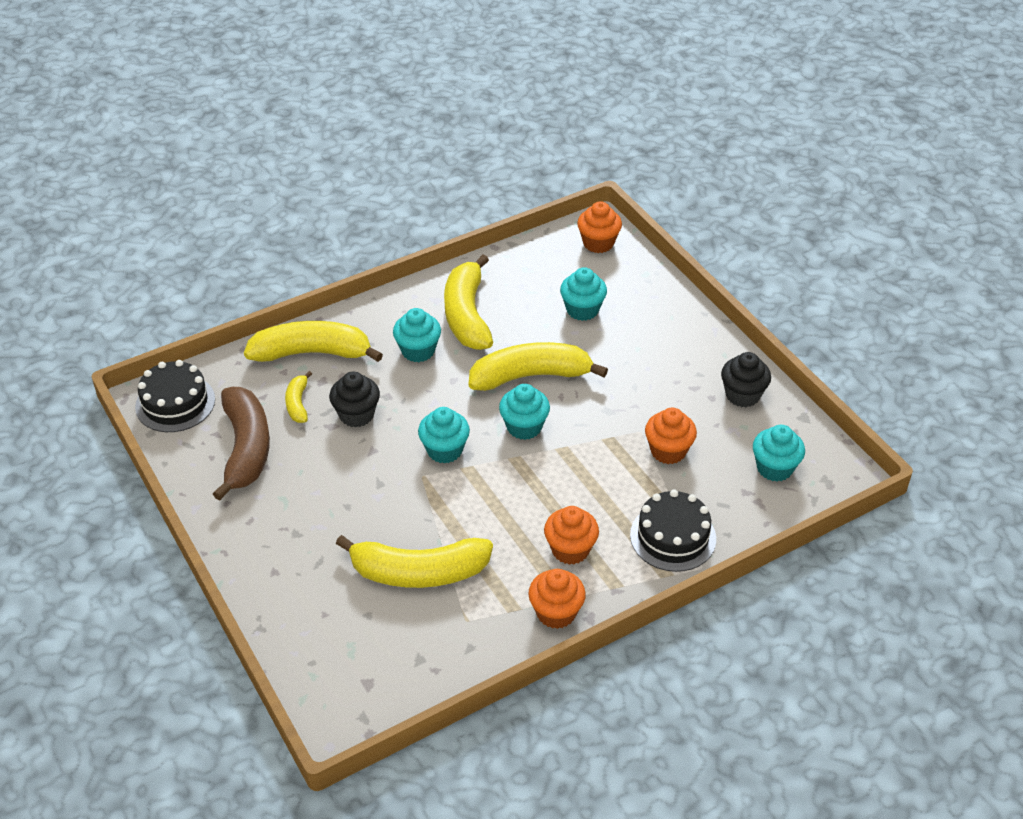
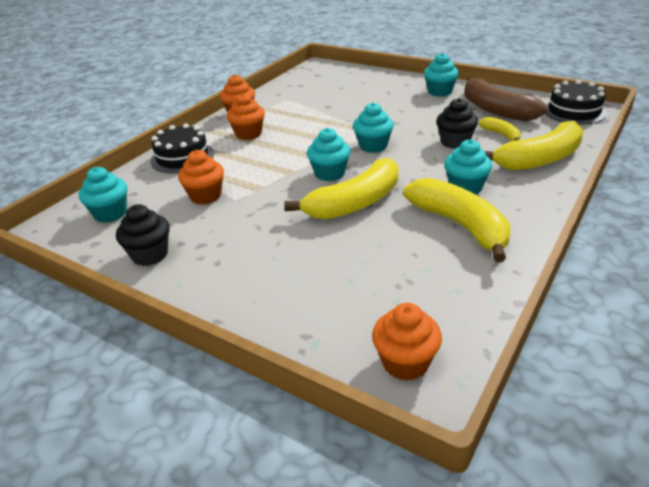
camera: 155 degrees right, 10 degrees down
yellow banana [336,535,493,588] -> none
turquoise cupcake [560,267,607,321] -> turquoise cupcake moved to [424,53,459,97]

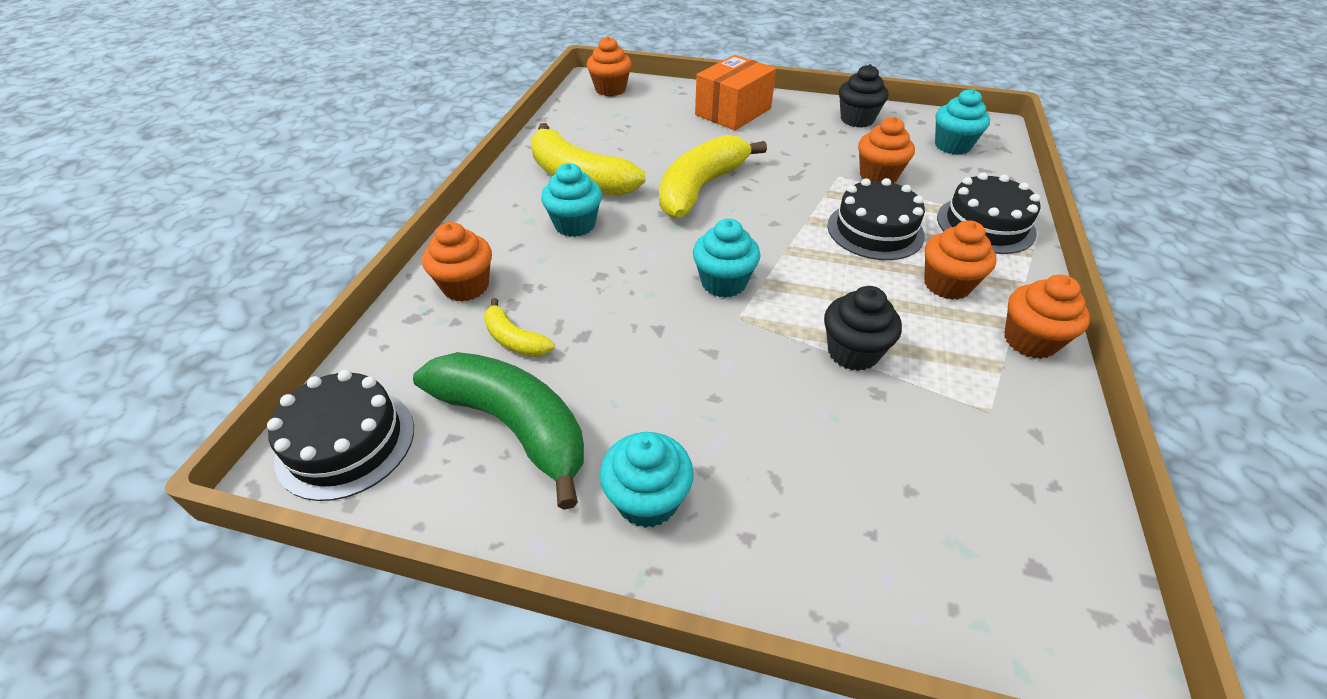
camera: 160 degrees right, 10 degrees up
turquoise cupcake [307,128,351,181] -> none
black cupcake [436,98,478,149] -> black cupcake moved to [824,286,902,371]
brown banana [464,77,548,121] -> green banana [413,352,584,510]
yellow banana [485,121,584,171] -> orange cupcake [422,222,492,302]
none -> orange box [695,55,776,131]
none -> black cake [827,178,925,260]

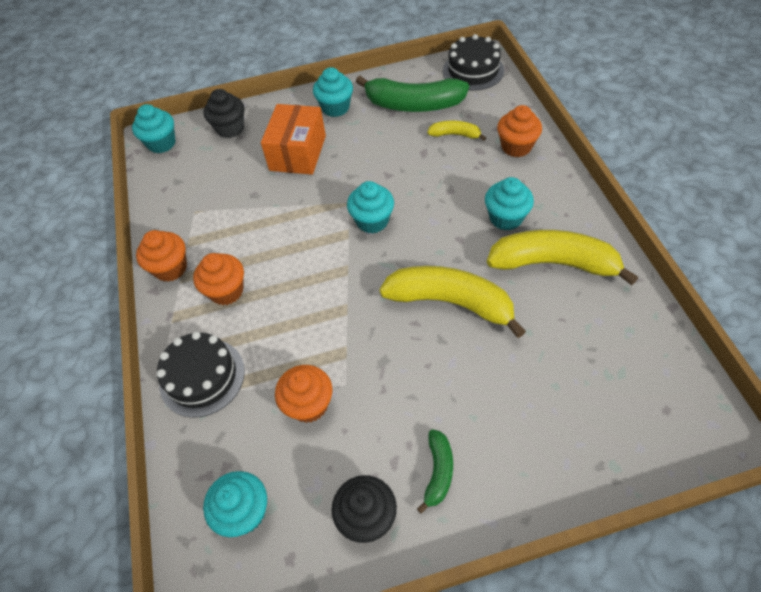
camera: 155 degrees right, 10 degrees up
orange cupcake [587,36,632,96] -> none
yellow banana [659,135,767,219] -> yellow banana turned 75 degrees counterclockwise [379,266,526,338]
orange box [695,55,776,131] -> orange box moved to [261,104,326,175]
black cupcake [824,286,902,371] -> black cupcake moved to [203,89,244,138]
black cake [827,178,925,260] -> none
none -> turquoise cupcake [132,104,176,153]
none -> green banana [417,429,453,514]

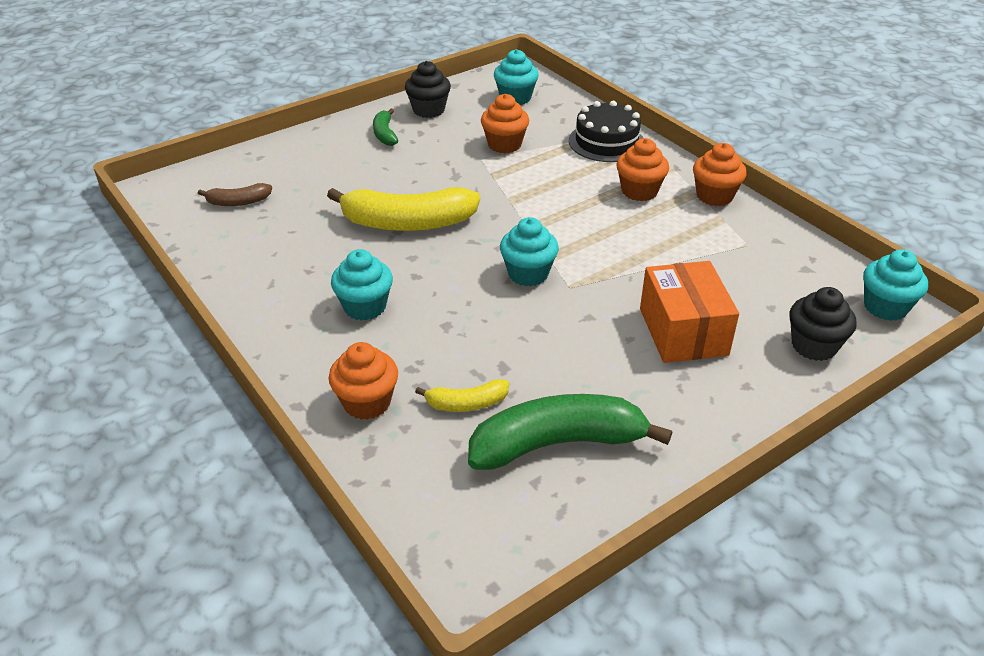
camera: 155 degrees right, 15 degrees down
turquoise cupcake [313,67,353,117] -> none
black cake [443,34,504,91] -> none
yellow banana [487,230,638,285] -> none
none -> brown banana [198,183,272,206]

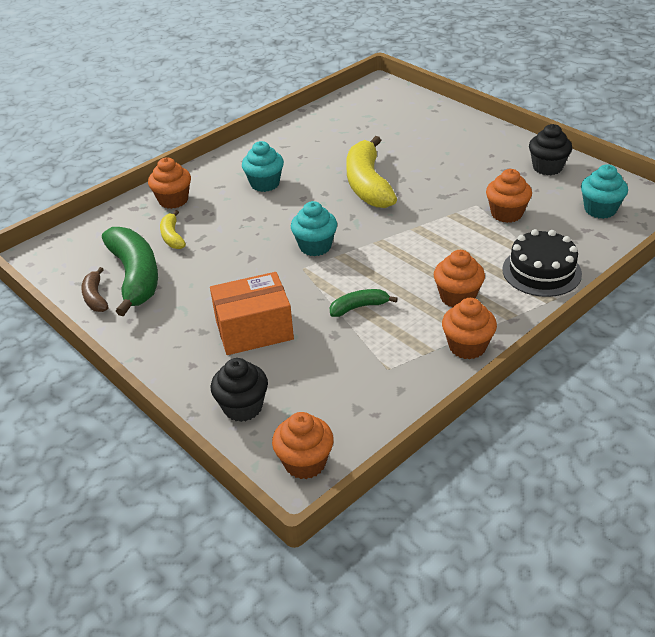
camera: 85 degrees right, 0 degrees up
brown banana [198,183,272,206] -> brown banana moved to [81,267,108,312]
green banana [373,109,398,146] -> green banana moved to [330,289,398,317]
turquoise cupcake [863,249,928,321] -> orange cupcake [272,412,334,479]

